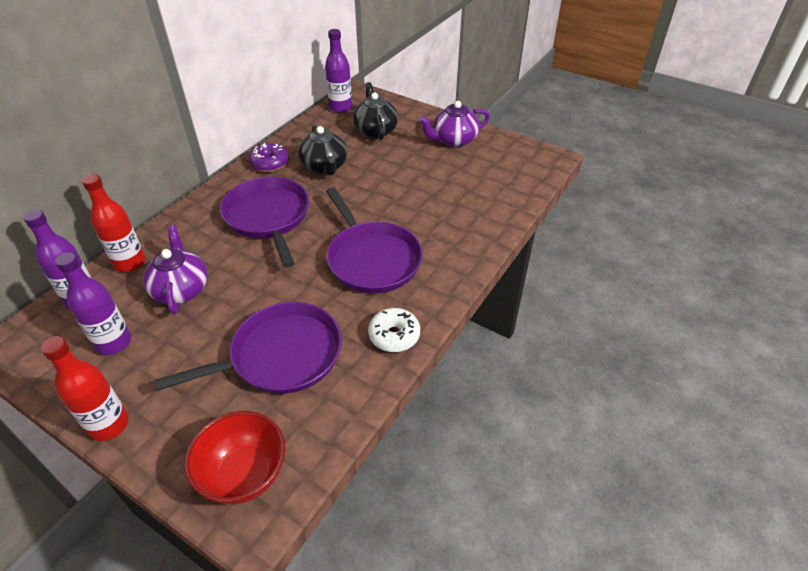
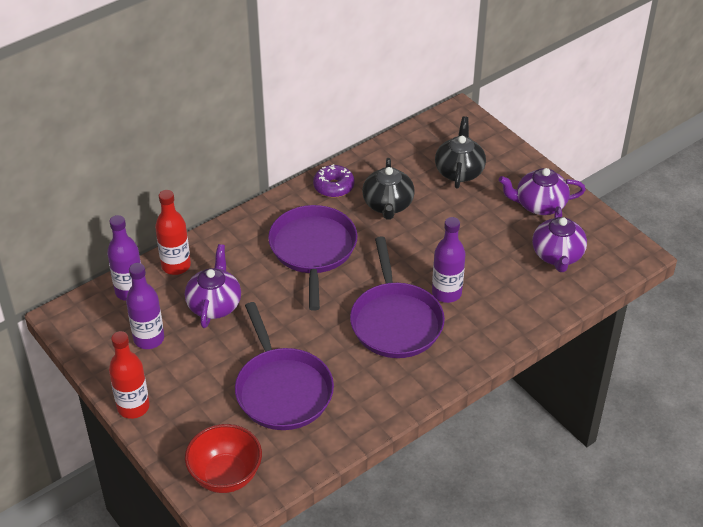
camera: 20 degrees right, 0 degrees up
purple pan [154,302,342,394] -> purple pan turned 75 degrees clockwise [235,302,334,430]
purple bottle [325,29,352,113] -> purple bottle moved to [432,217,466,303]
white donut [368,308,420,352] -> none
none -> purple teapot [532,206,587,272]

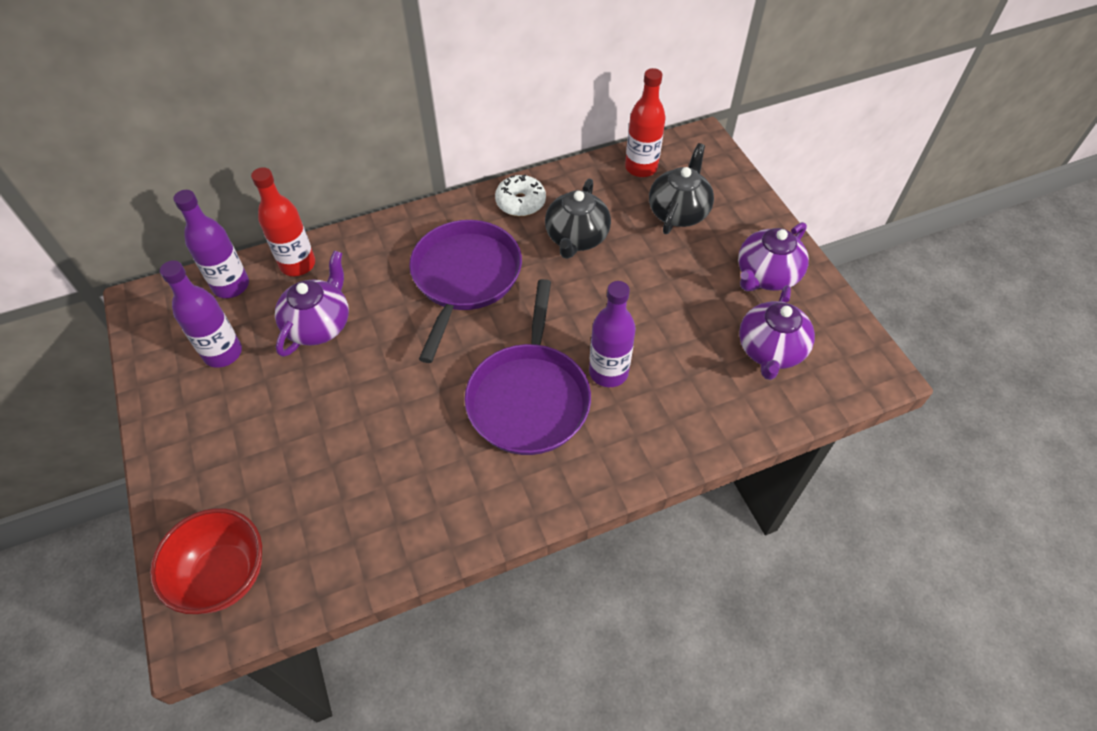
camera: 15 degrees right, 10 degrees up
red bottle [109,331,150,419] -> red bottle moved to [625,68,666,177]
purple pan [235,302,334,430] -> none
purple donut [313,164,355,198] -> white donut [495,174,546,216]
purple teapot [499,168,586,215] -> purple teapot turned 60 degrees counterclockwise [738,222,809,291]

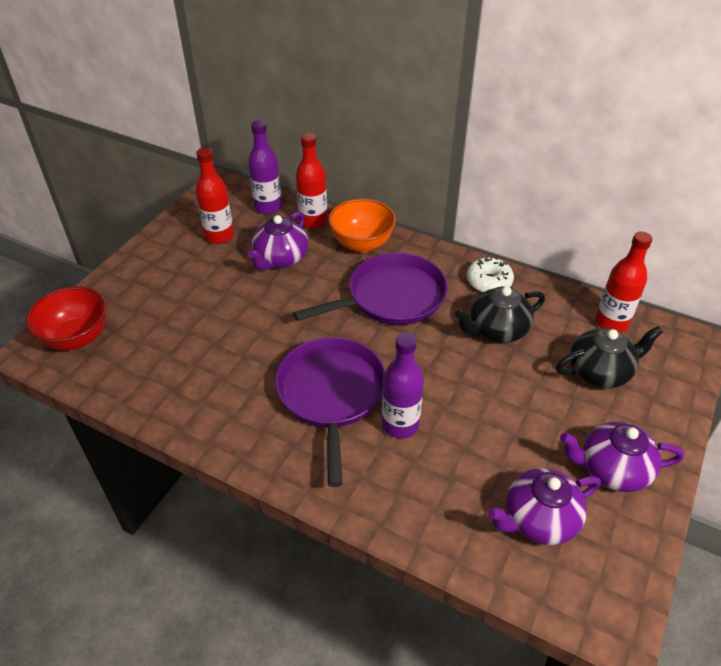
camera: 50 degrees right, 10 degrees down
purple bottle [160,260,242,368] -> red bottle [196,148,234,244]
purple teapot [275,251,349,357] -> purple teapot turned 135 degrees clockwise [248,211,308,271]
purple pan [465,279,591,455] -> purple pan turned 120 degrees clockwise [275,337,385,487]
none -> orange bowl [328,198,396,252]

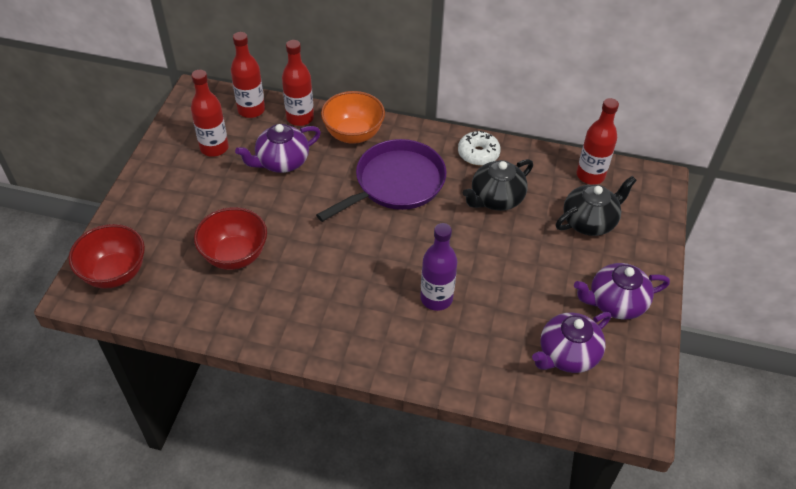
camera: 15 degrees left, 5 degrees up
purple bottle [248,120,282,214] -> red bottle [231,32,265,118]
purple teapot [248,211,308,271] -> purple teapot turned 45 degrees clockwise [235,124,321,173]
purple pan [275,337,385,487] -> none
none -> red bowl [194,207,267,270]

